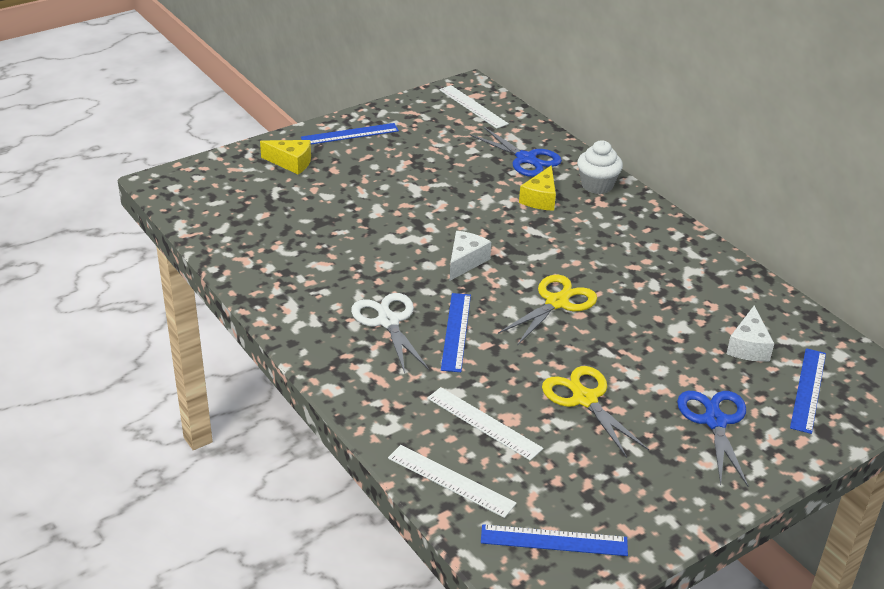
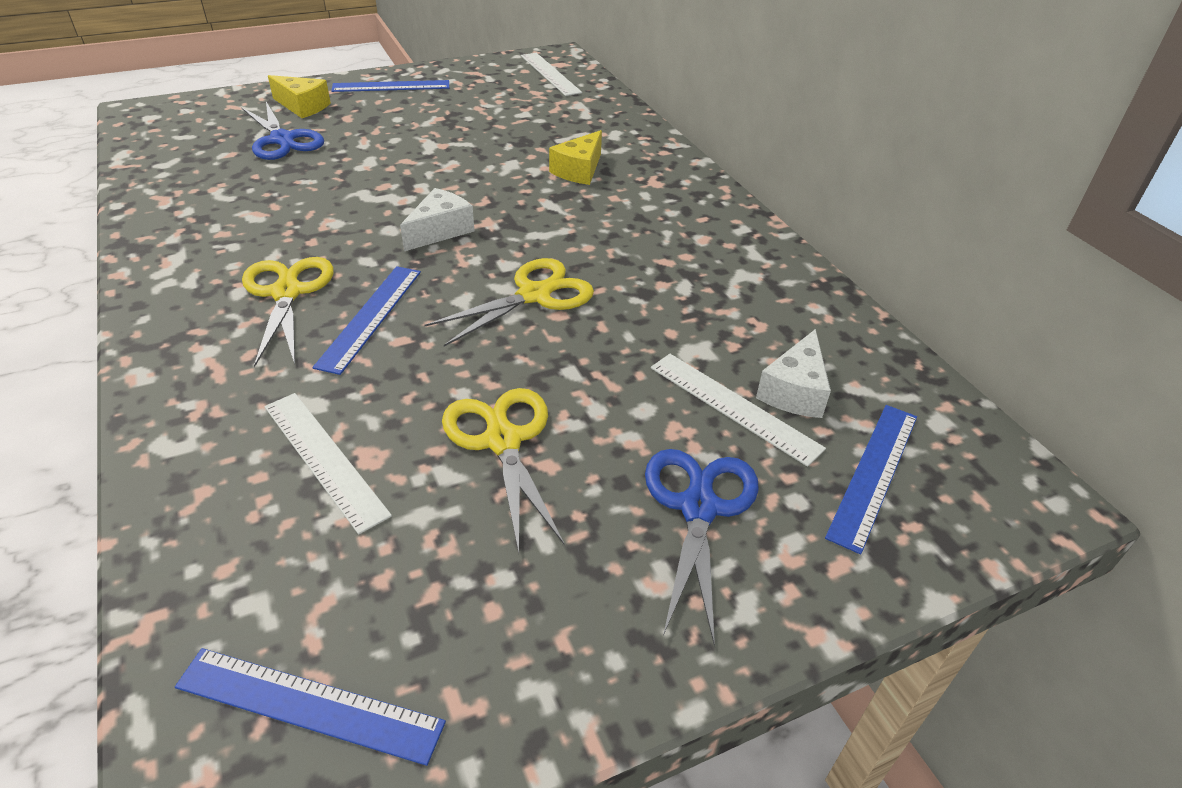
camera: 10 degrees right, 5 degrees up
white scissors [351,293,429,373] -> yellow scissors [242,257,334,367]
white ruler [388,445,517,518] -> white ruler moved to [651,354,826,467]
blue scissors [470,127,562,177] -> blue scissors moved to [241,102,324,160]
white cupcake [577,140,623,194] -> none

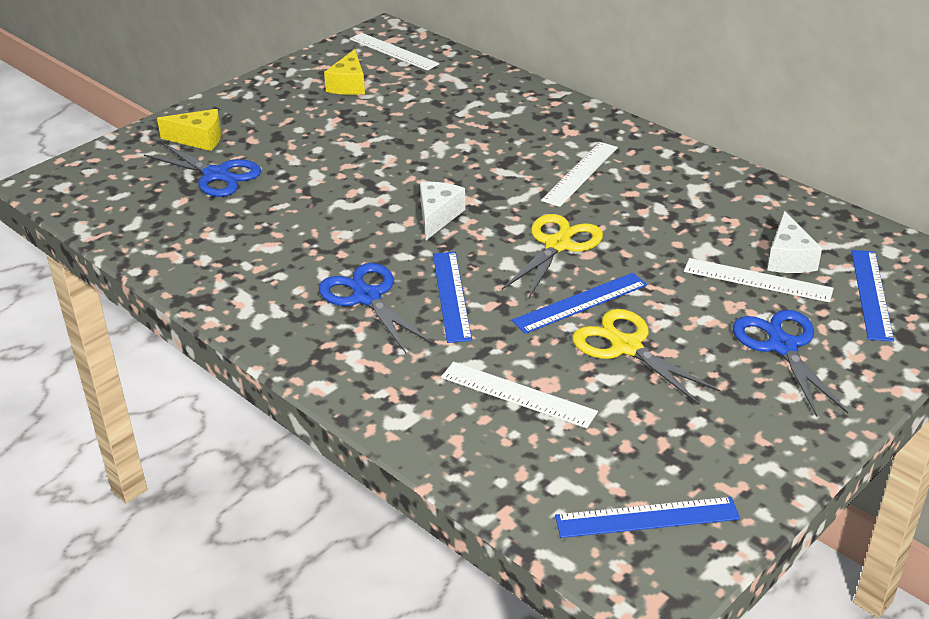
camera: 20 degrees left, 5 degrees down
yellow scissors [242,257,334,367] -> blue scissors [319,263,433,353]
blue ruler [331,80,449,92] -> blue ruler moved to [512,273,647,334]
yellow cheese [549,130,602,185] -> yellow cheese moved to [324,49,365,95]
none -> white ruler [541,142,618,207]

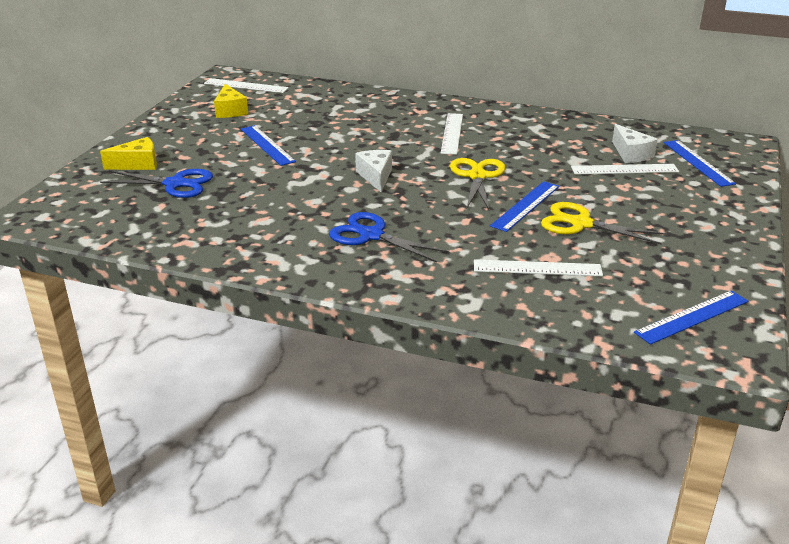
camera: 25 degrees left, 5 degrees down
blue ruler [433,252,472,343] -> blue ruler moved to [241,125,296,166]
blue scissors [733,310,848,417] -> none

